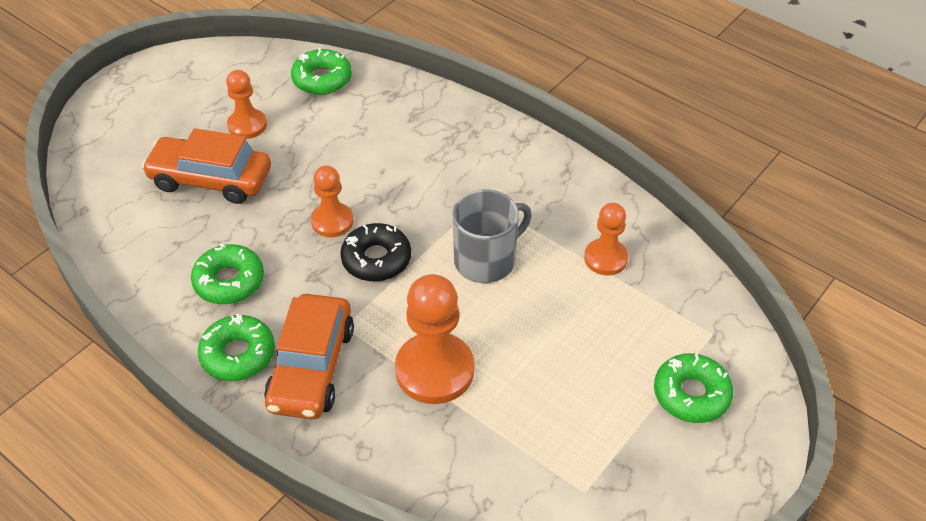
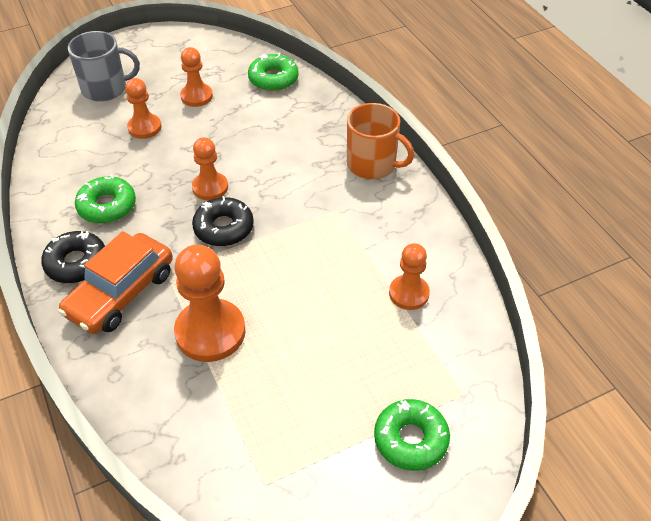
camera: 25 degrees right, 0 degrees up
orange car [142,128,271,204] -> orange pawn [125,78,162,139]
green donut [198,314,275,381] -> black donut [41,231,105,283]
grey mug [453,189,532,283] -> grey mug moved to [68,31,140,102]
none -> orange mug [347,103,414,179]

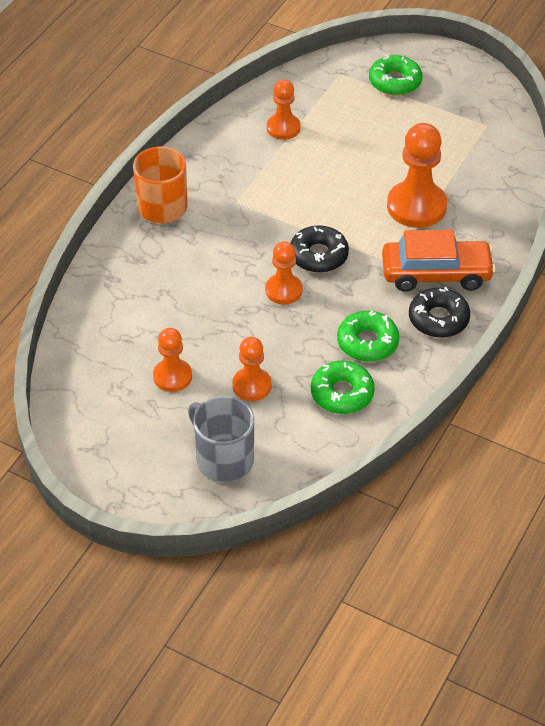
camera: 125 degrees left, 0 degrees up
green donut [248,53,299,91] -> green donut moved to [311,361,375,414]

